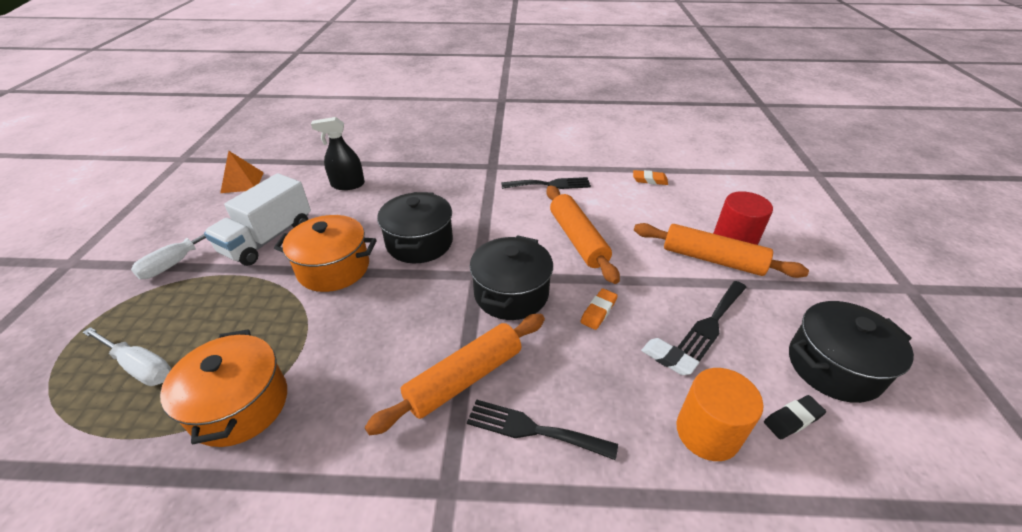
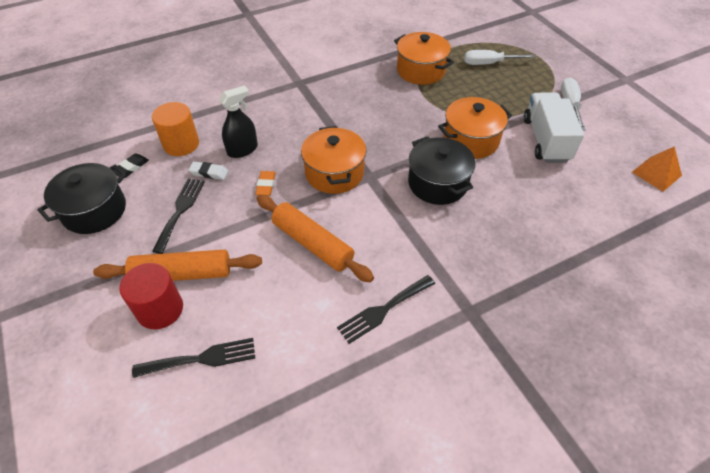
camera: 150 degrees right, 10 degrees up
black spray bottle [311,117,365,190] -> black spray bottle moved to [219,85,258,158]
orange rolling pin [365,314,545,436] -> none
black fork [467,399,618,460] -> black fork moved to [132,338,255,378]
black pot [470,235,553,320] -> orange pot [301,126,366,194]
orange eraser [633,170,668,185] -> none

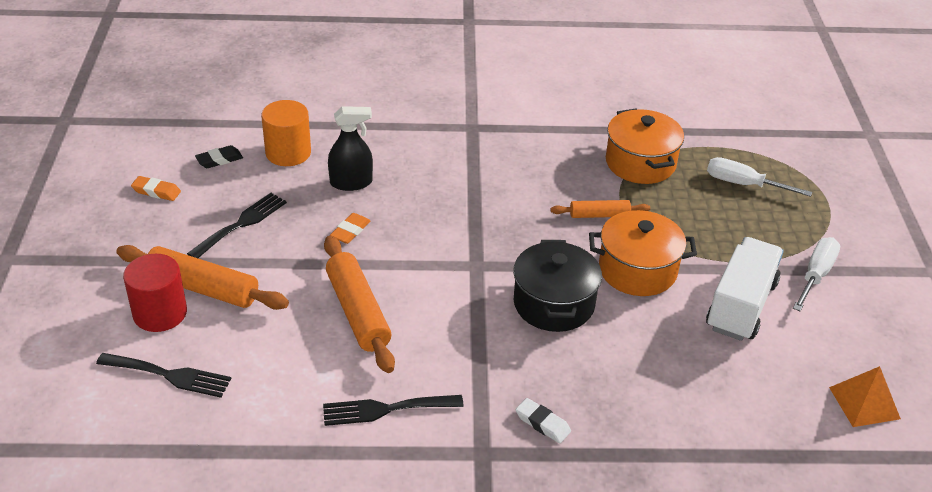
camera: 25 degrees right, 10 degrees down
black pot [37,163,126,234] -> orange eraser [131,176,181,201]
white eraser [188,161,228,180] -> white eraser moved to [516,398,571,443]
orange pot [301,126,366,194] -> none
none -> orange rolling pin [550,200,650,218]

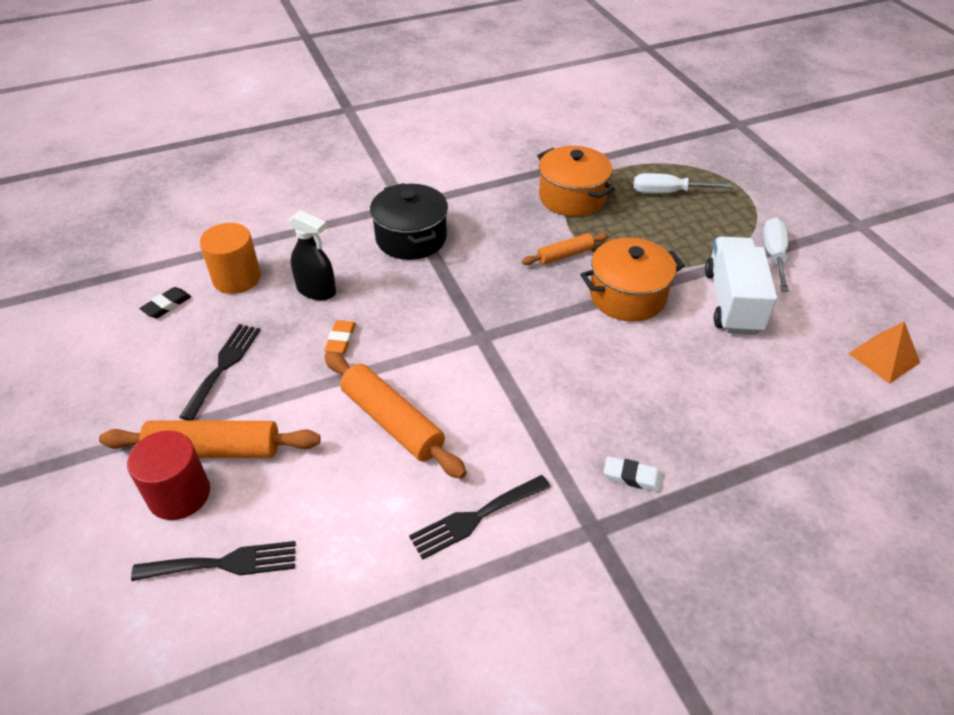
camera: 20 degrees left, 5 degrees up
orange eraser [131,176,181,201] -> none
black spray bottle [328,106,373,191] -> black spray bottle turned 60 degrees clockwise [288,210,336,301]
black pot [513,240,602,332] -> black pot moved to [370,183,448,260]

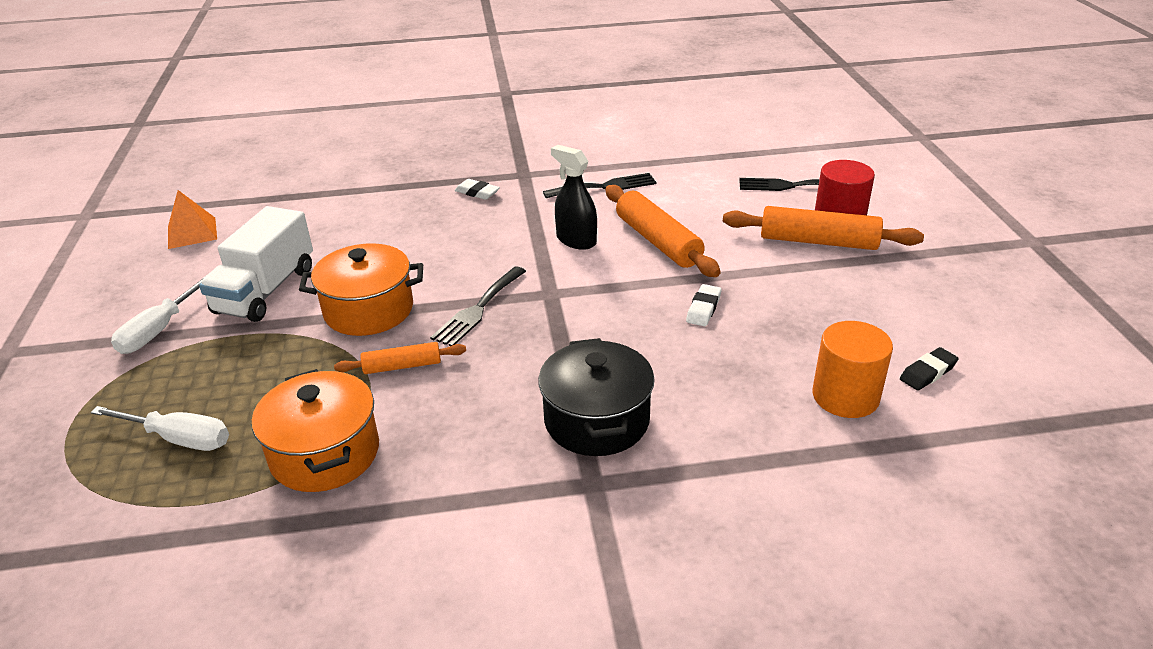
camera: 165 degrees left, 10 degrees down
black fork [179,324,260,421] -> black fork moved to [430,267,526,346]
black spray bottle [288,210,336,301] -> black spray bottle moved to [551,145,597,250]
orange eraser [324,320,356,354] -> white eraser [686,284,721,326]

